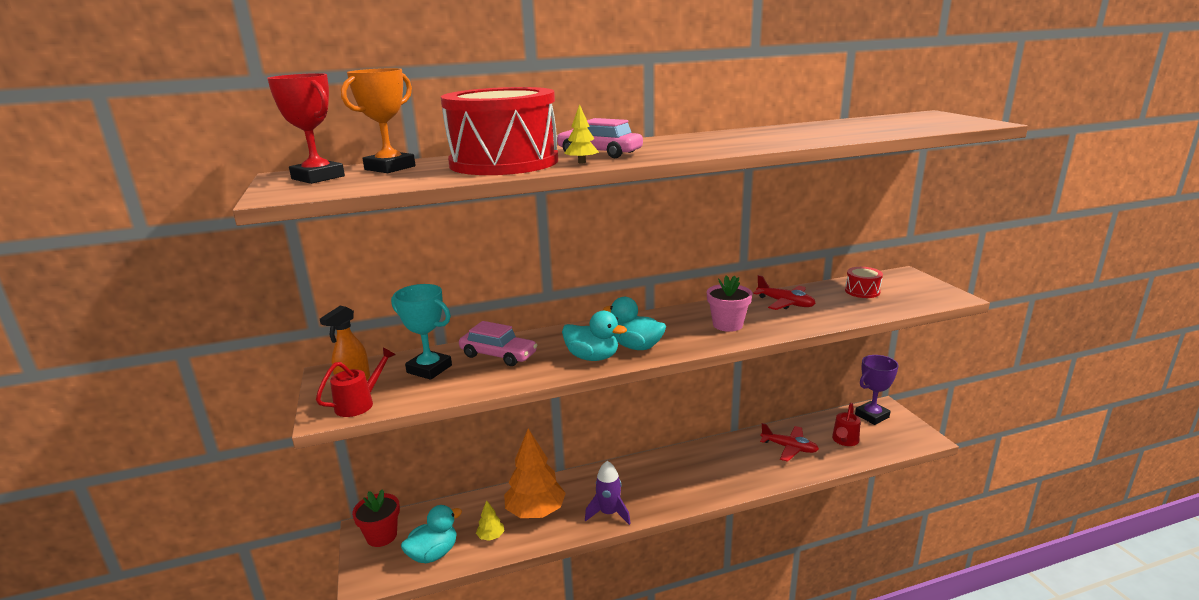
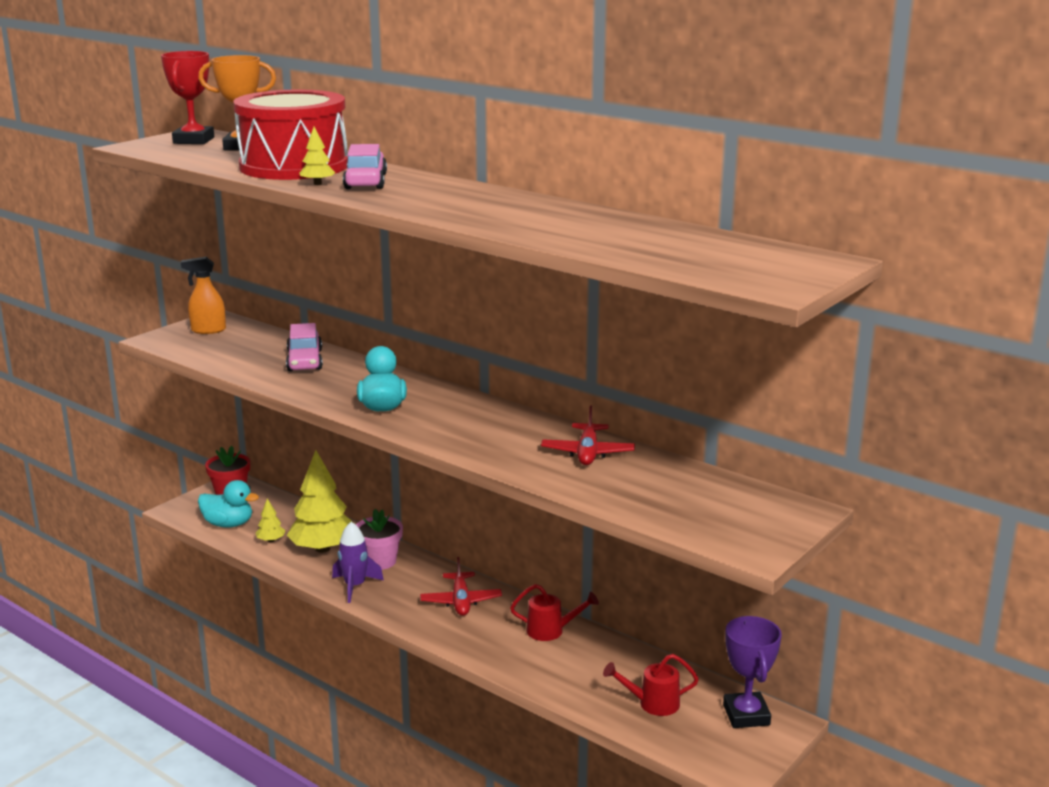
camera: 55 degrees right, 0 degrees up
red watering can [316,348,395,417] -> red watering can moved to [510,584,599,641]
turquoise trophy [391,284,452,380] -> none
orange tree [504,429,566,518] -> yellow tree [287,450,353,553]
turquoise duck [562,311,627,361] -> none
pink flower pot [707,275,752,332] -> pink flower pot moved to [356,509,403,570]
red plane [760,423,819,462] -> red plane moved to [420,557,502,616]
red drum [845,267,883,298] -> none
purple trophy [855,355,899,425] -> purple trophy turned 60 degrees clockwise [723,616,782,728]

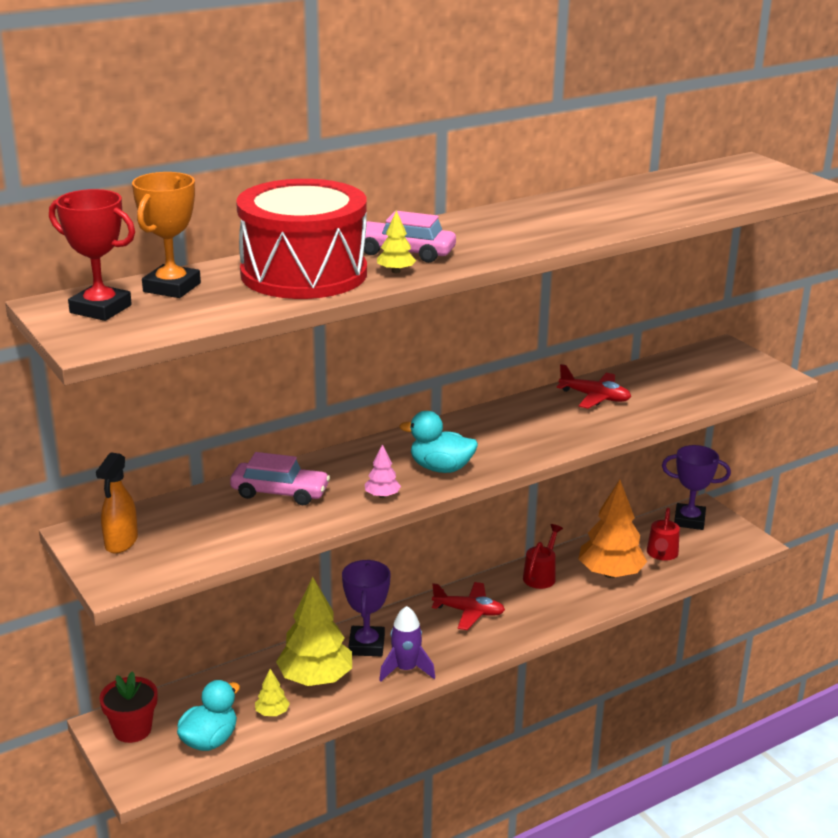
camera: 70 degrees left, 5 degrees up
pink flower pot [356,509,403,570] -> purple trophy [342,560,391,656]
none -> pink tree [365,444,401,498]
none -> orange tree [578,480,647,578]

